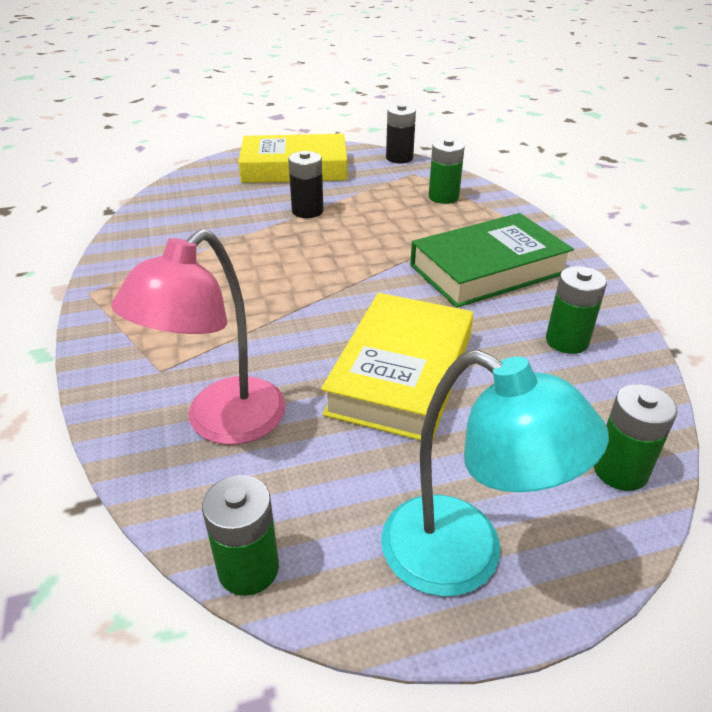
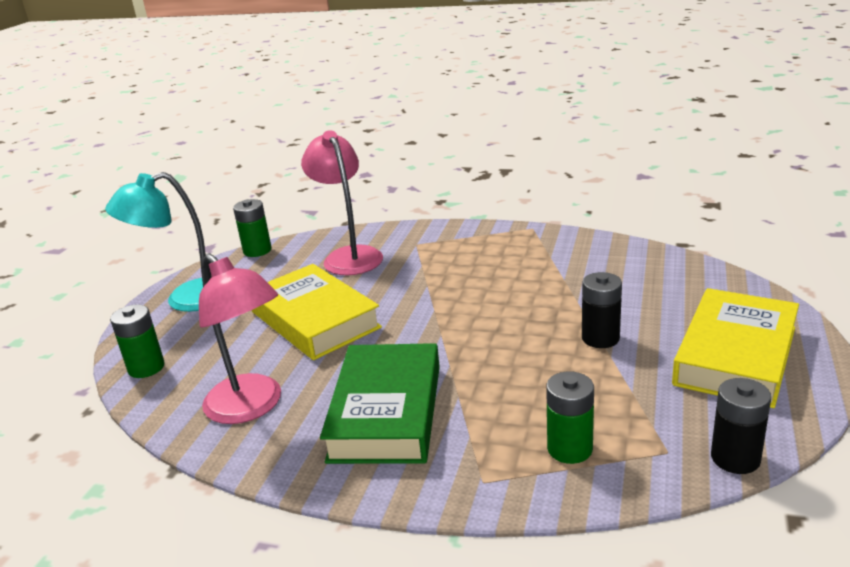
camera: 125 degrees right, 10 degrees down
green battery [546,266,607,354] -> pink lamp [199,253,281,424]

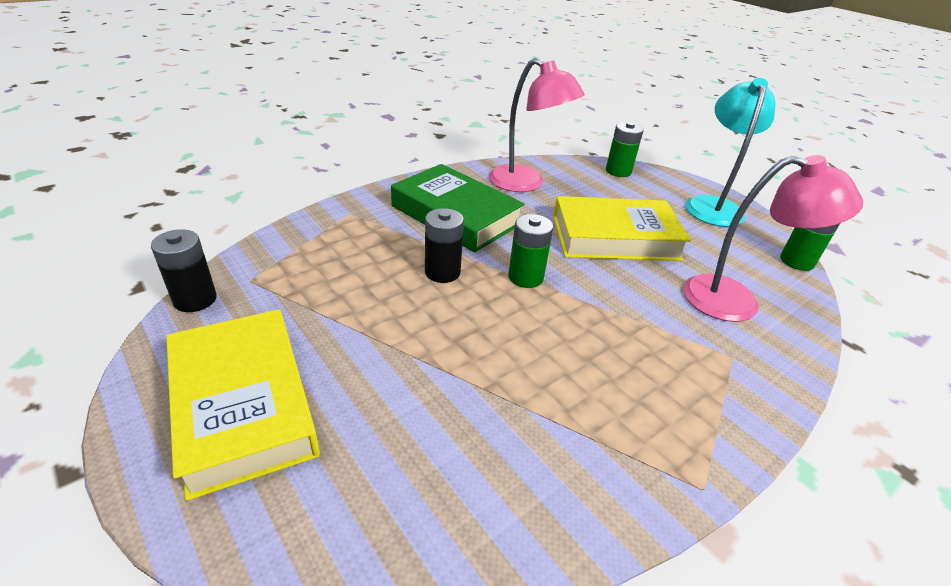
camera: 120 degrees right, 10 degrees up
pink lamp [199,253,281,424] -> pink lamp turned 135 degrees counterclockwise [489,58,585,192]
green battery [546,372,594,464] -> green battery moved to [508,214,554,288]
black battery [582,272,622,348] -> black battery moved to [425,208,464,283]

